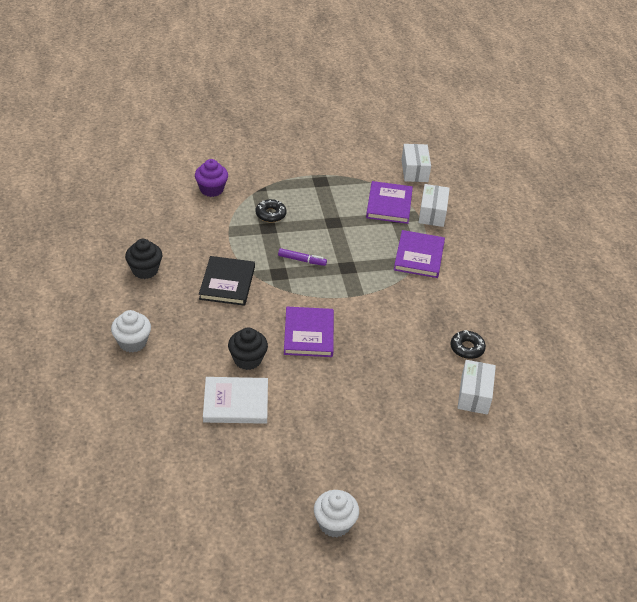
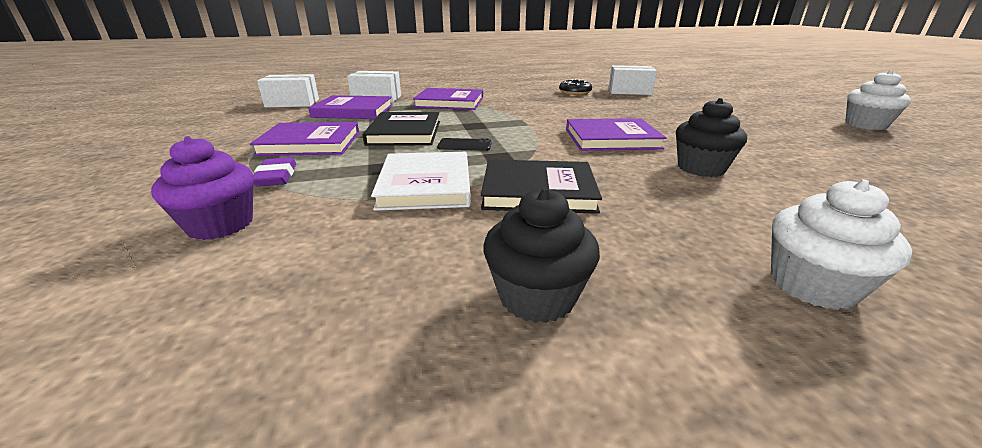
camera: 90 degrees left, 15 degrees down
white book [203,377,268,424] -> white book moved to [371,152,471,211]
black donut [256,199,286,222] -> none
purple marker [278,248,327,266] -> black phone [437,138,492,151]
none -> purple book [250,122,359,156]
none -> purple eraser [253,157,296,187]
none -> black book [362,112,440,146]

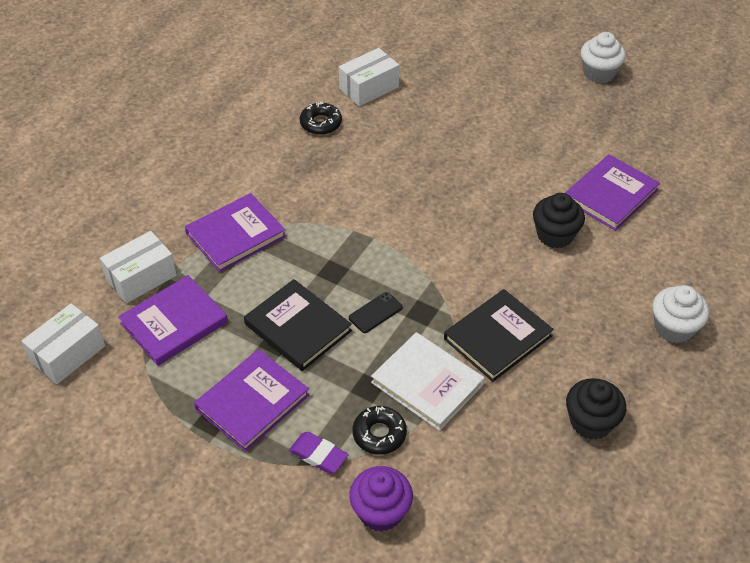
camera: 45 degrees left, 20 degrees up
purple book [566,118,667,151] -> purple book moved to [566,154,660,231]
none -> black donut [353,406,407,455]

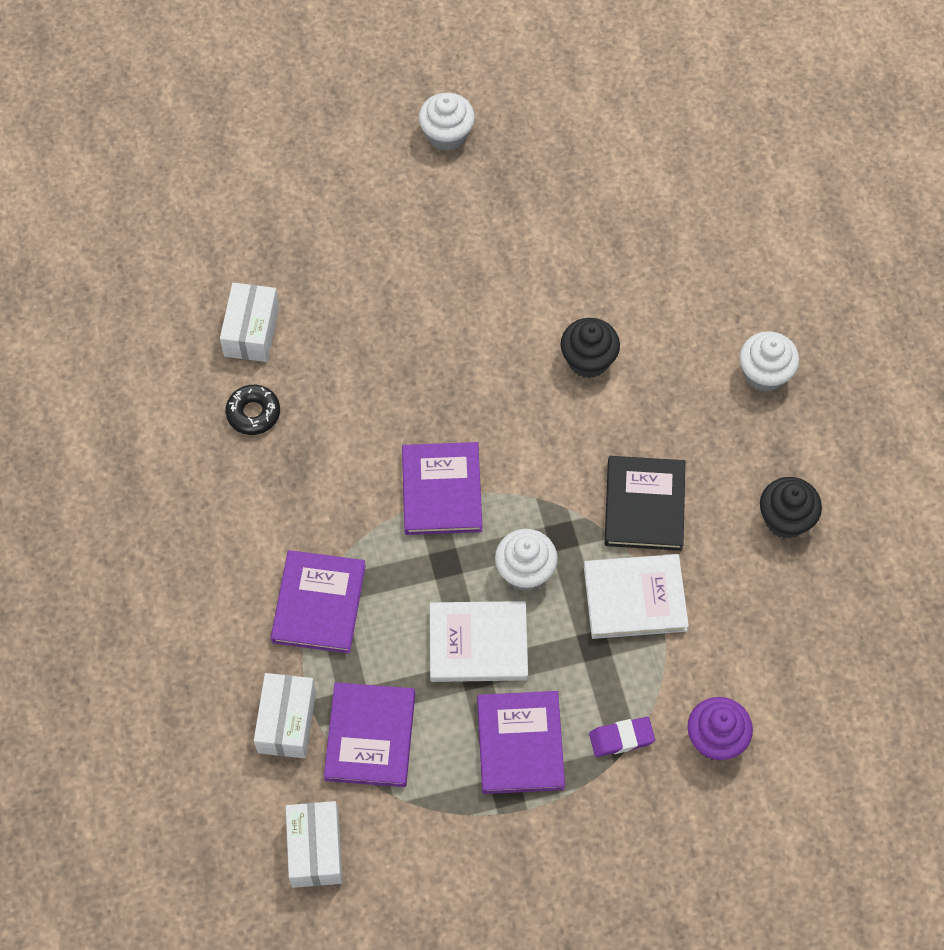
camera: 45 degrees left, 15 degrees up
black book [244,279,352,371] -> white book [430,601,528,682]
black phone [349,292,403,333] -> white cupcake [495,529,558,591]
black donut [353,406,407,455] -> none
purple book [566,154,660,231] -> purple book moved to [402,442,482,535]

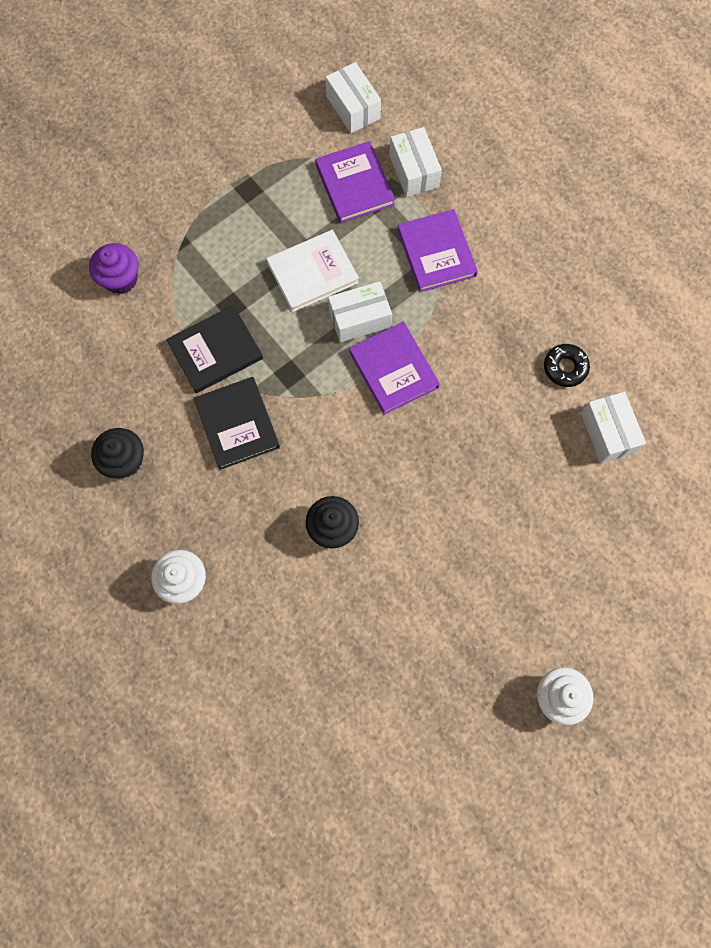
camera: 155 degrees right, 10 degrees up
purple book [477,691,565,794] -> none
white cupcake [495,529,558,591] -> none
white book [584,554,689,639] -> black book [166,305,263,393]
purple eraser [589,717,655,757] -> none
none -> white box [328,281,392,342]

